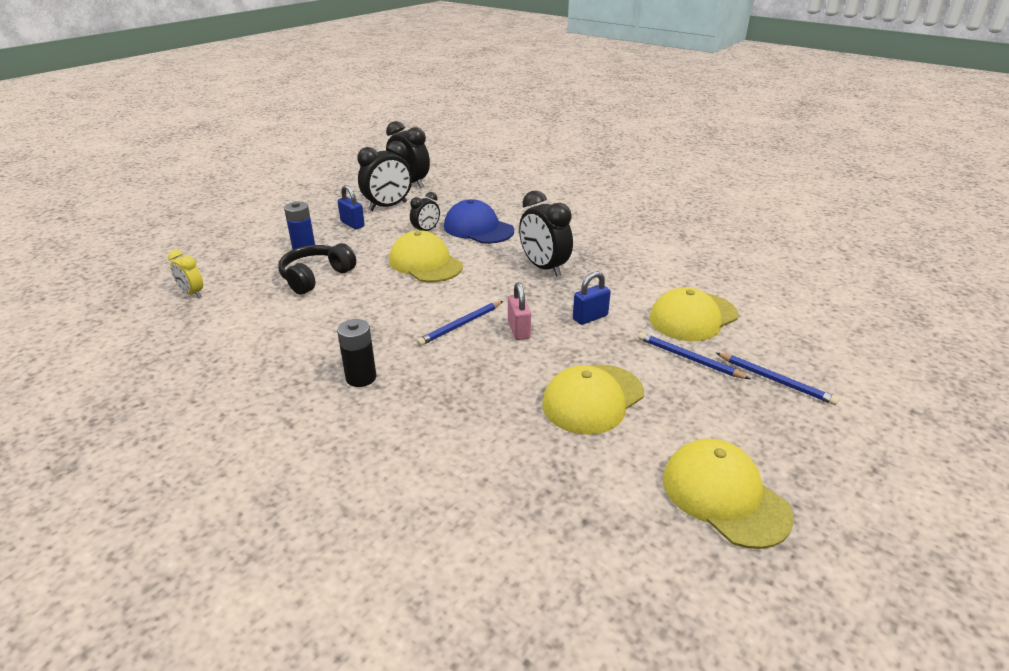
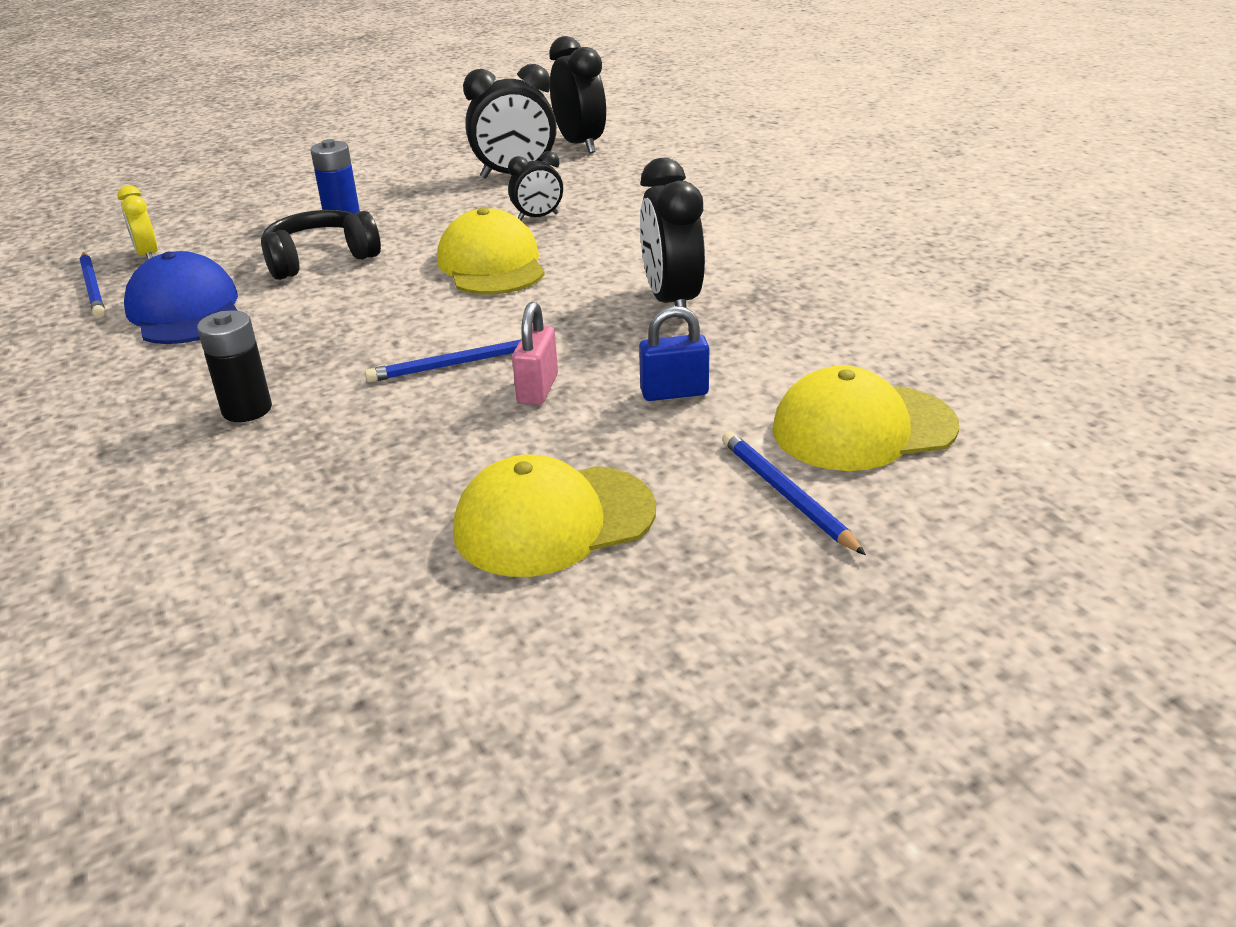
camera: 25 degrees right, 0 degrees up
blue padlock [337,185,365,229] -> none
blue cap [444,199,514,244] -> blue cap moved to [124,251,238,344]
yellow cap [663,439,794,549] -> none
blue pencil [716,353,839,405] -> blue pencil moved to [79,252,105,318]

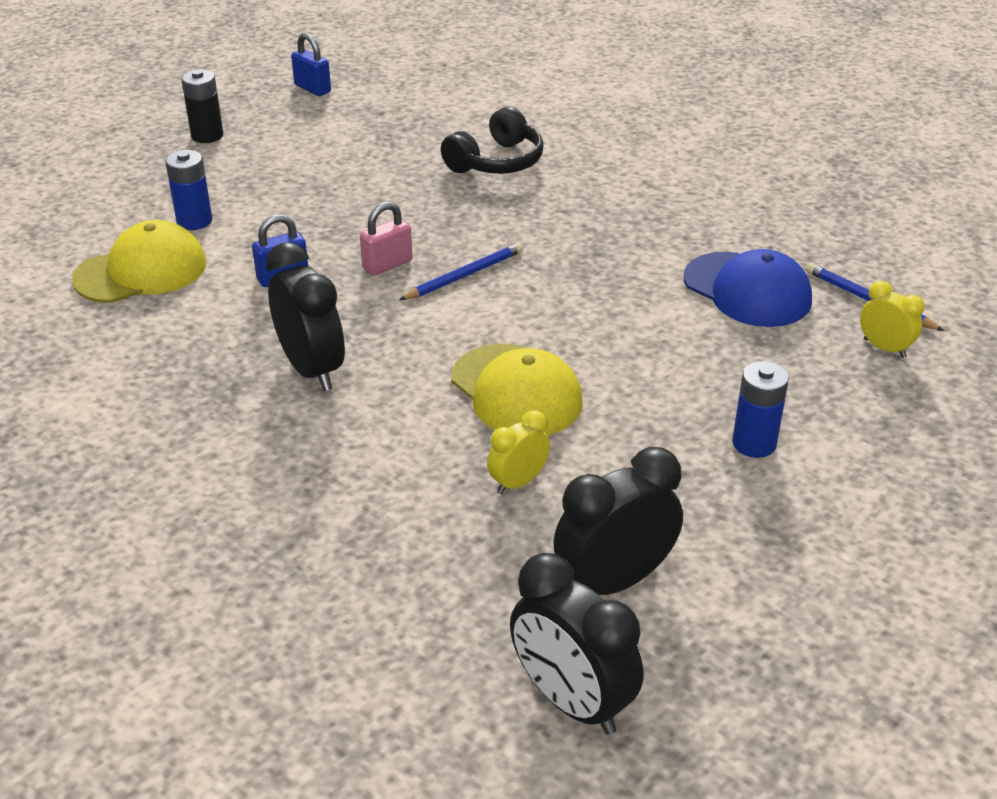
camera: 160 degrees right, 5 degrees up
black battery [197,310,272,422] -> black battery moved to [181,69,223,143]
black headphones [261,210,381,280] -> black headphones moved to [441,106,544,174]
yellow cap [453,454,656,577] -> none
black clock [508,151,563,220] -> yellow clock [487,410,550,494]
pink padlock [512,302,558,405] -> pink padlock turned 60 degrees clockwise [360,201,412,276]
blue pencil [722,431,866,555] -> blue battery [165,150,212,230]
none -> blue padlock [291,33,331,96]

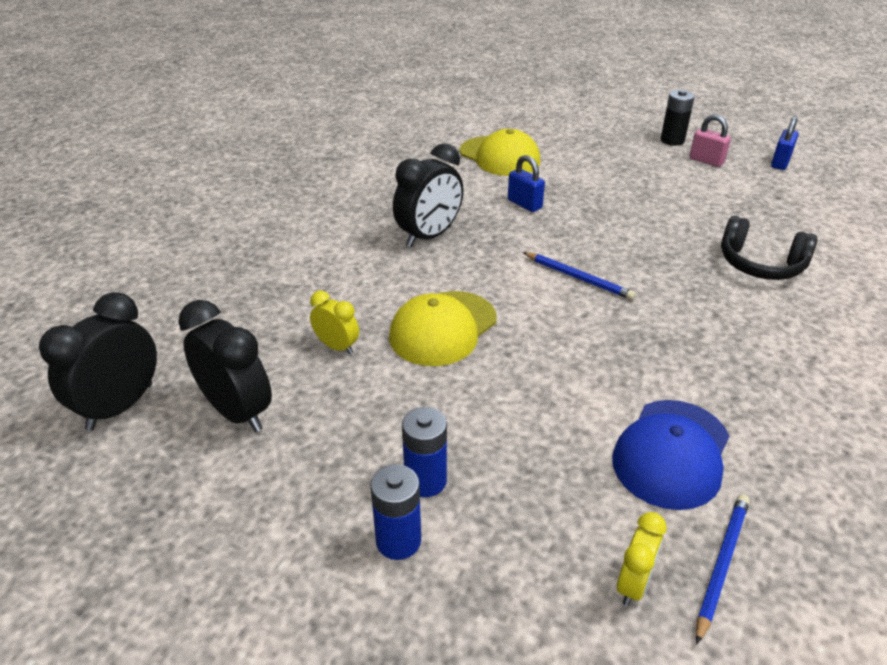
camera: 75 degrees right, 0 degrees up
blue battery [165,150,212,230] -> blue battery moved to [370,464,421,560]
pink padlock [360,201,412,276] -> pink padlock moved to [690,115,731,167]

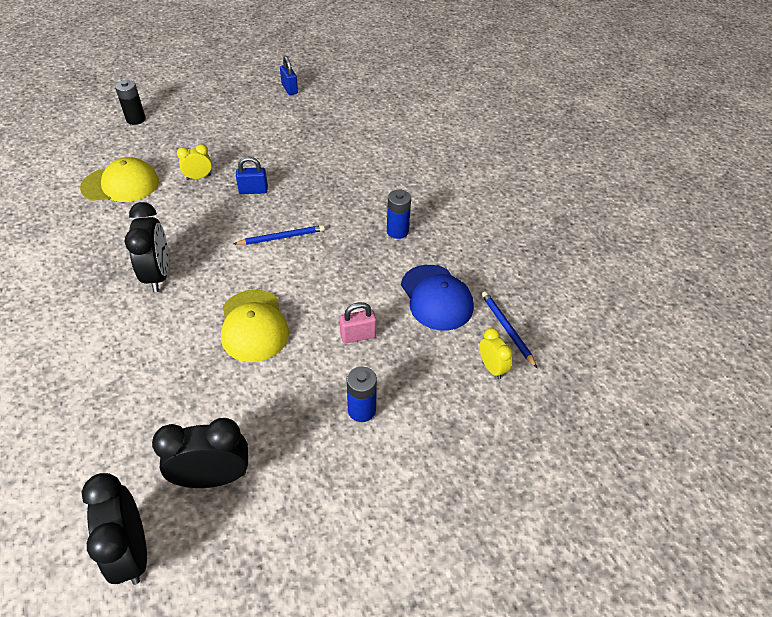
camera: 55 degrees left, 10 degrees up
yellow clock [310,291,359,354] -> yellow clock moved to [177,144,212,180]
blue battery [370,464,421,560] -> blue battery moved to [387,190,411,239]
blue padlock [508,155,545,212] -> blue padlock moved to [236,157,268,194]
black battery [661,90,695,146] -> black battery moved to [115,80,146,125]
pink padlock [690,115,731,167] -> pink padlock moved to [340,302,377,343]
black headphones [721,216,817,280] -> none

